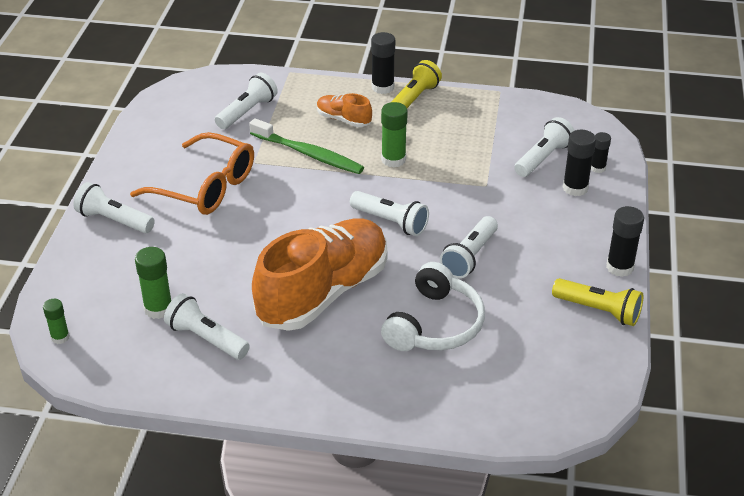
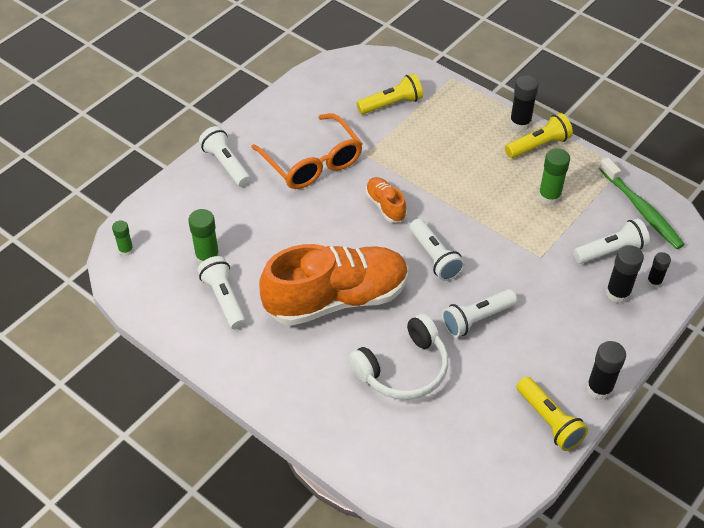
camera: 30 degrees right, 10 degrees up
white flashlight [215,73,278,129] -> yellow flashlight [356,73,423,114]
green toothbrush [249,118,364,174] -> green toothbrush moved to [599,158,685,249]
orange shoe [317,93,372,127] -> orange shoe moved to [365,177,407,223]
green glue stick [381,102,408,167] -> green glue stick moved to [538,148,570,205]

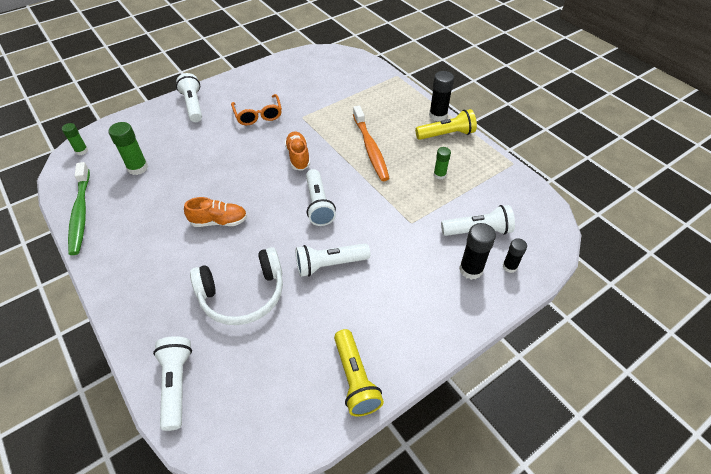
camera: 15 degrees right, 0 degrees up
white flashlight [197,256,246,329] -> white flashlight moved to [153,336,192,431]
orange glasses [251,113,363,189] -> orange glasses [231,94,282,125], size x0.62
orange shoe [259,244,408,326] -> orange shoe [184,197,247,227], size x0.44
yellow flashlight [356,73,423,114] -> none
green glue stick [538,148,570,205] -> green glue stick [434,147,451,180], size x0.63
black glue stick [586,341,626,400] -> none
green toothbrush [599,158,685,249] -> green toothbrush moved to [68,162,90,255]
none -> orange toothbrush [353,105,390,181]

